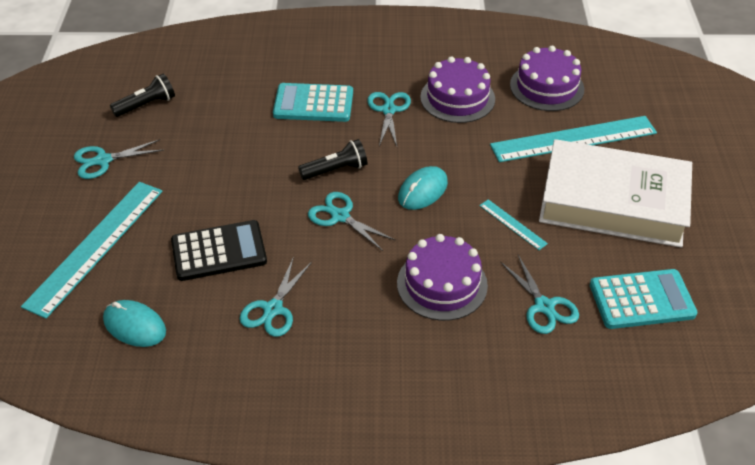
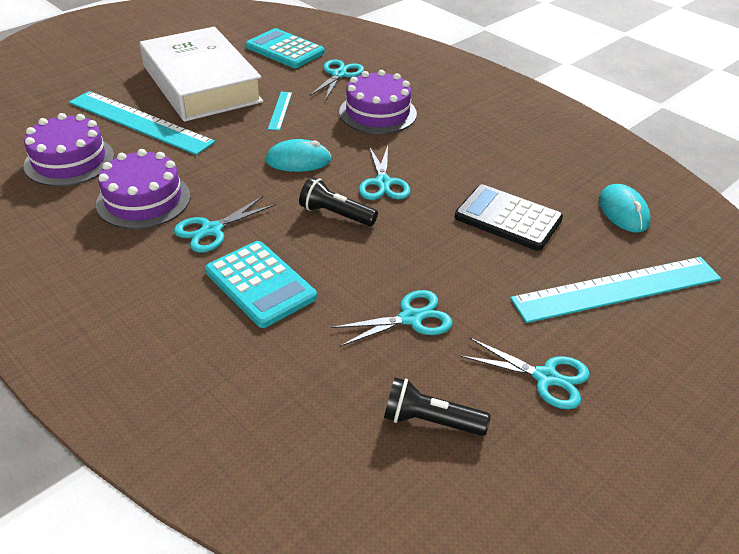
camera: 135 degrees left, 5 degrees down
turquoise scissors [240,257,312,337] -> turquoise scissors moved to [331,290,452,347]

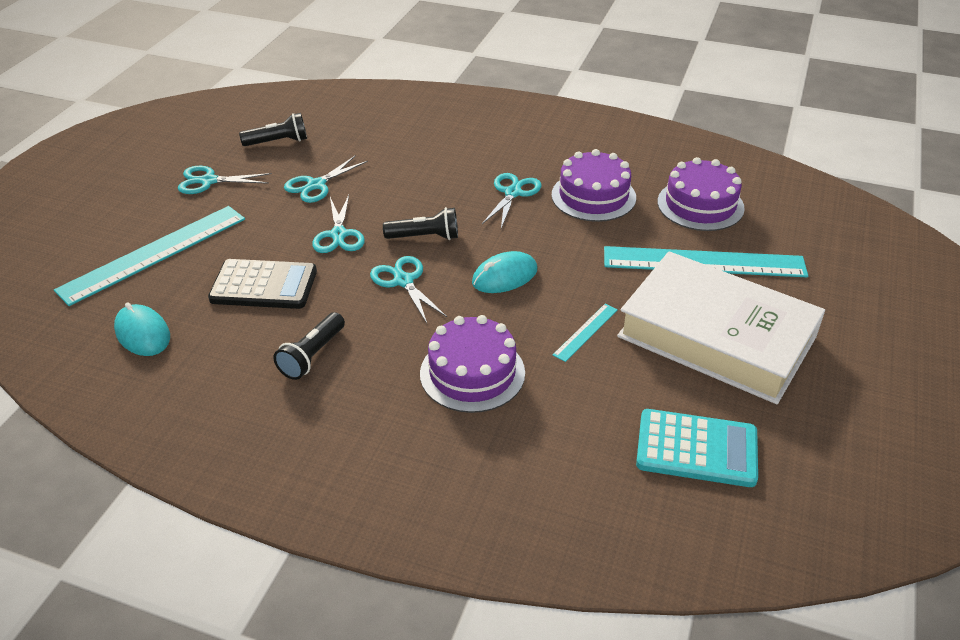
camera: 155 degrees right, 0 degrees up
turquoise calculator [205,241,317,328] -> none
turquoise ruler [268,92,292,130] -> turquoise ruler turned 60 degrees clockwise [553,304,618,362]
turquoise scissors [309,59,364,101] -> turquoise scissors moved to [312,195,365,253]
none -> black flashlight [273,312,345,380]

